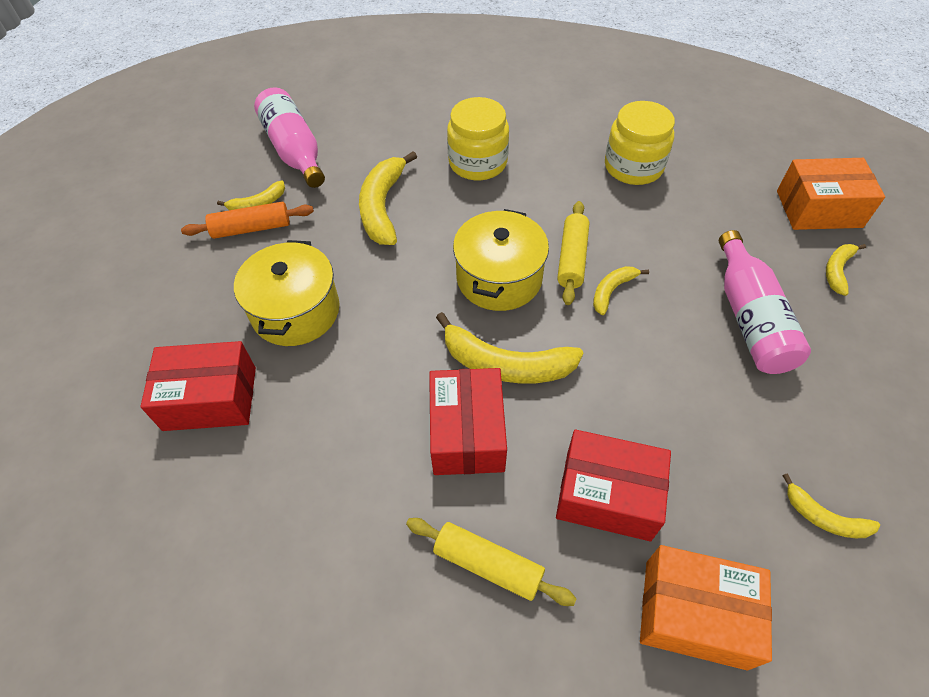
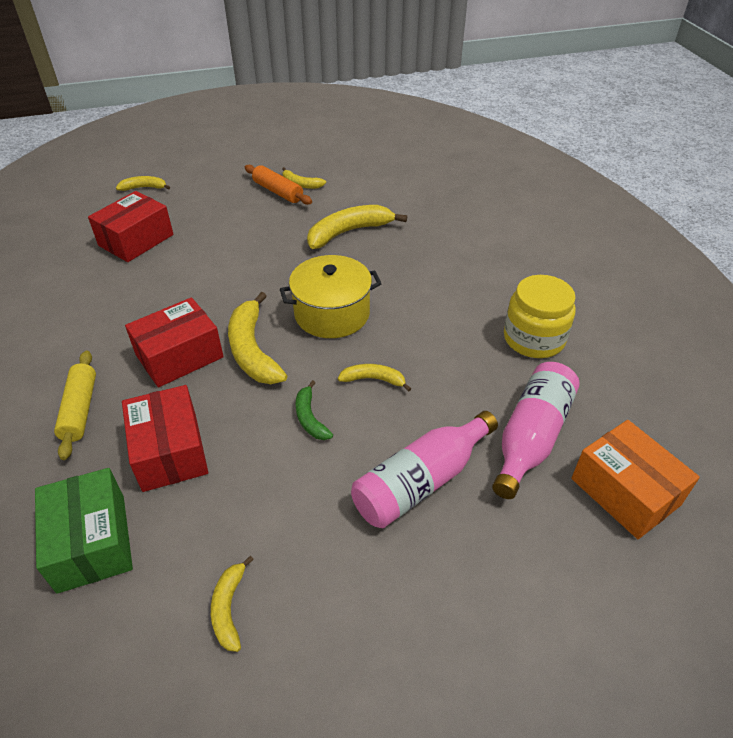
camera: 55 degrees right, 10 degrees down
red box [140,341,256,431] -> red box turned 75 degrees clockwise [88,191,173,262]
yellow pot [234,240,340,346] -> none
pink bottle [254,87,325,188] -> pink bottle moved to [492,362,580,499]
yellow jar [447,97,509,181] -> none
yellow rolling pin [557,201,589,305] -> none
orange box [640,545,772,670] -> green box [35,468,133,594]
yellow banana [826,244,866,296] -> yellow banana moved to [116,176,170,191]
none -> green banana [295,380,333,440]

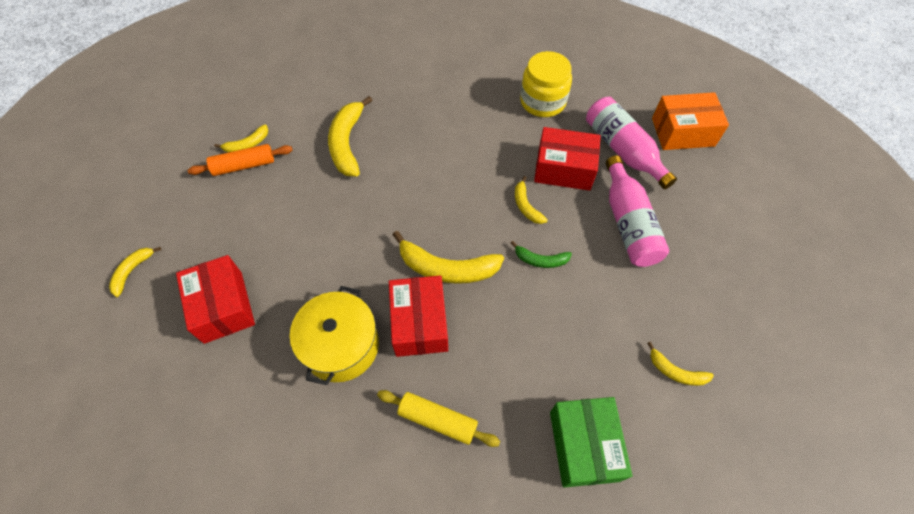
camera: 60 degrees left, 15 degrees up
green box [35,468,133,594] -> green box turned 75 degrees clockwise [550,397,632,488]
red box [122,385,208,492] -> red box moved to [534,127,601,191]
yellow pot [280,255,382,338] -> yellow pot moved to [290,286,379,385]
yellow banana [338,364,411,392] -> yellow banana turned 60 degrees counterclockwise [515,176,548,224]

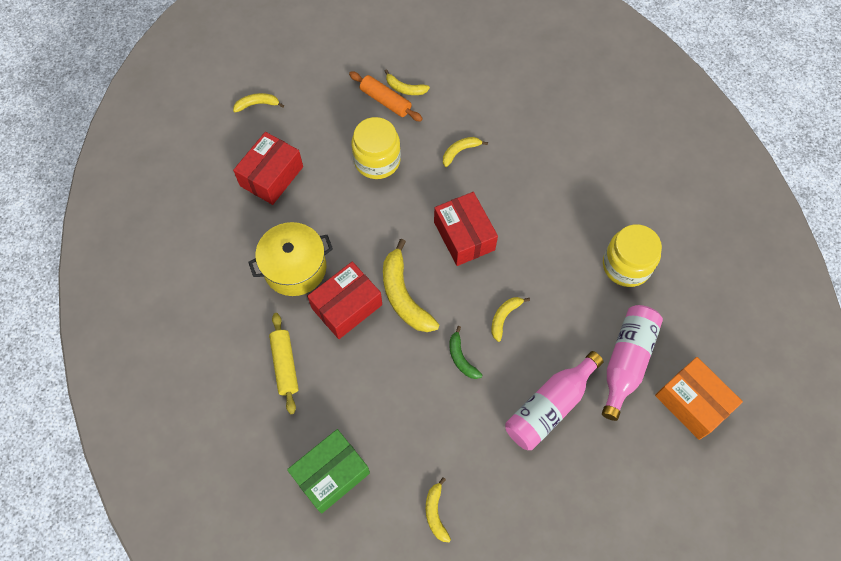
camera: 55 degrees right, 5 degrees up
yellow banana [328,96,373,176] -> yellow banana [443,137,488,167], size x0.54
red box [534,127,601,191] -> red box moved to [434,192,498,266]
none -> yellow jar [351,117,401,179]

